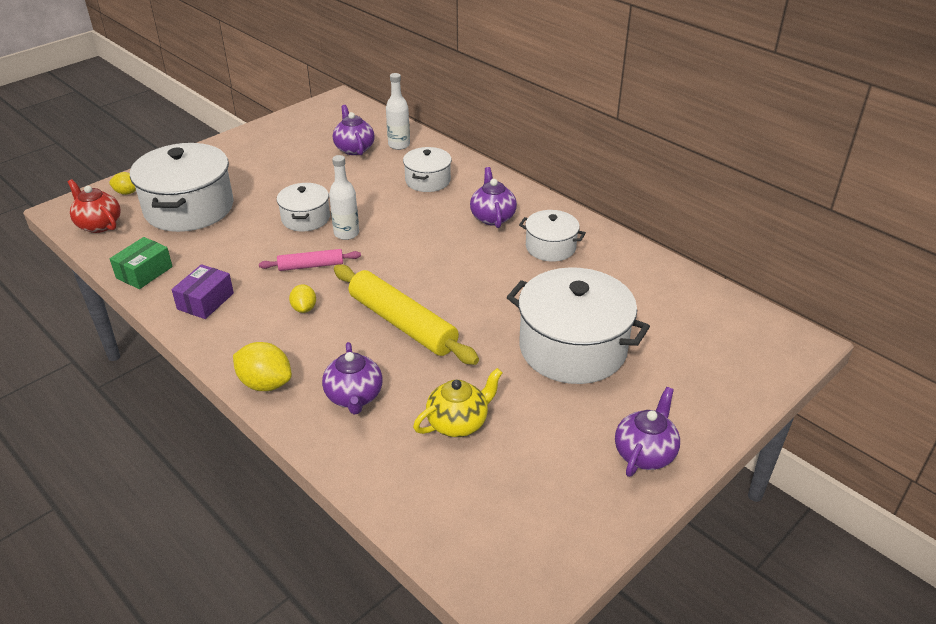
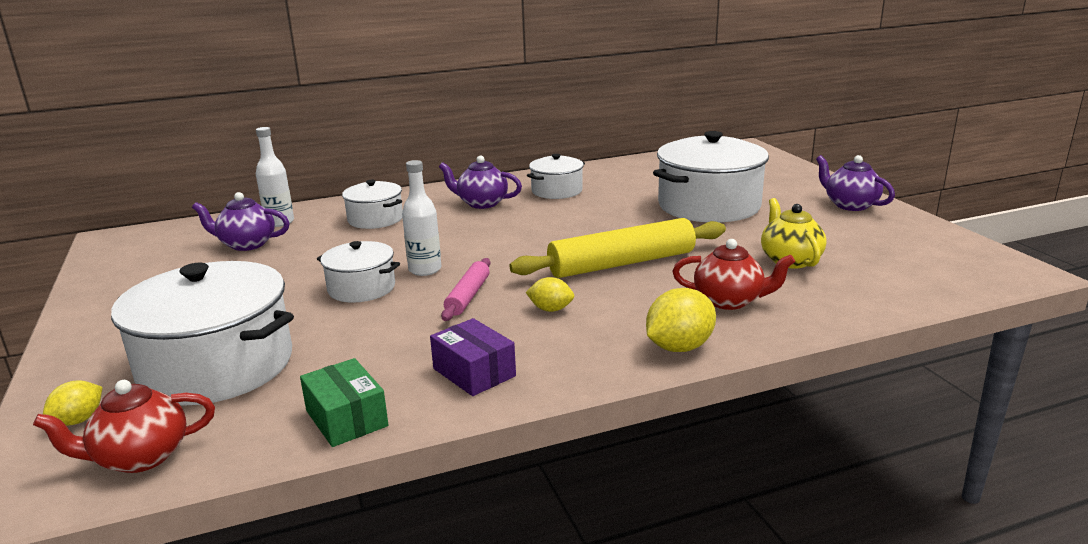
camera: 65 degrees left, 15 degrees down
purple teapot [322,342,382,414] -> red teapot [672,239,795,310]

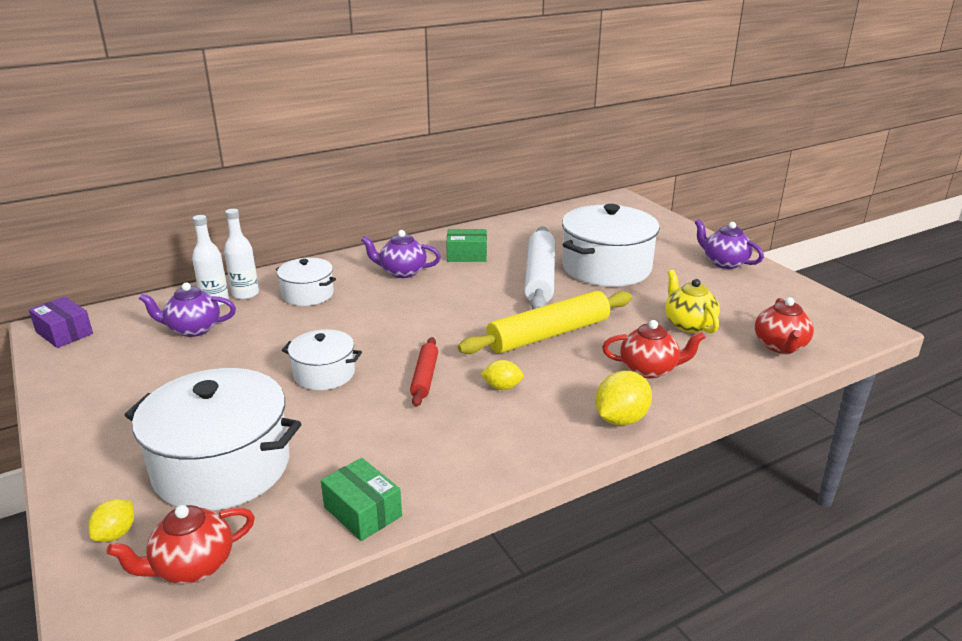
camera: 10 degrees left, 5 degrees up
white bottle [402,160,441,276] -> white bottle moved to [224,209,259,300]
purple box [430,318,516,396] -> purple box moved to [29,297,93,348]
pink rolling pin [441,258,490,321] -> red rolling pin [410,337,438,407]
white pot [527,154,585,199] -> green box [446,229,487,262]
none -> white rolling pin [524,226,555,309]
none -> red teapot [755,297,814,354]

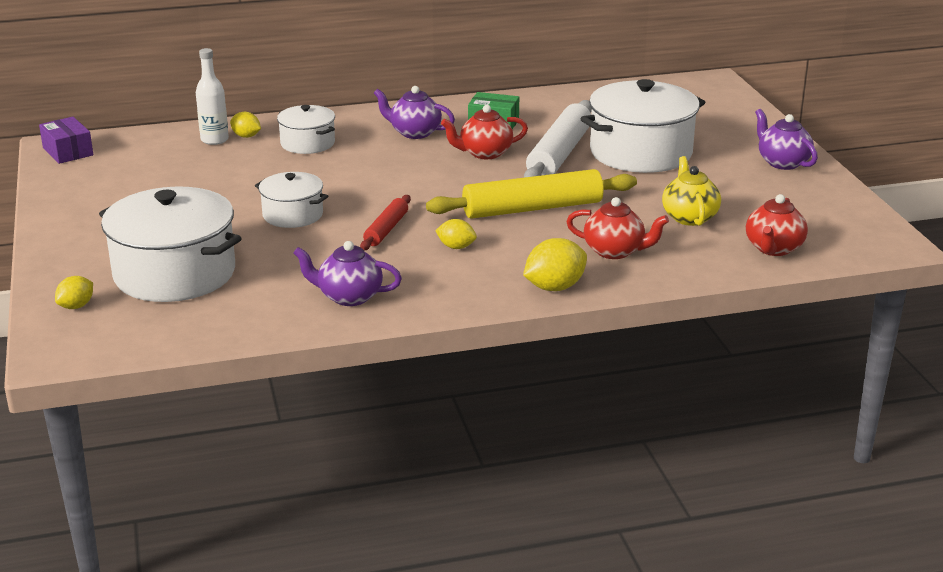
camera: 15 degrees right, 0 degrees up
red teapot [107,505,255,584] -> red teapot moved to [441,105,528,159]
purple teapot [139,283,236,337] -> purple teapot moved to [293,241,402,306]
white bottle [224,209,259,300] -> yellow lemon [230,112,261,138]
green box [321,458,402,541] -> none

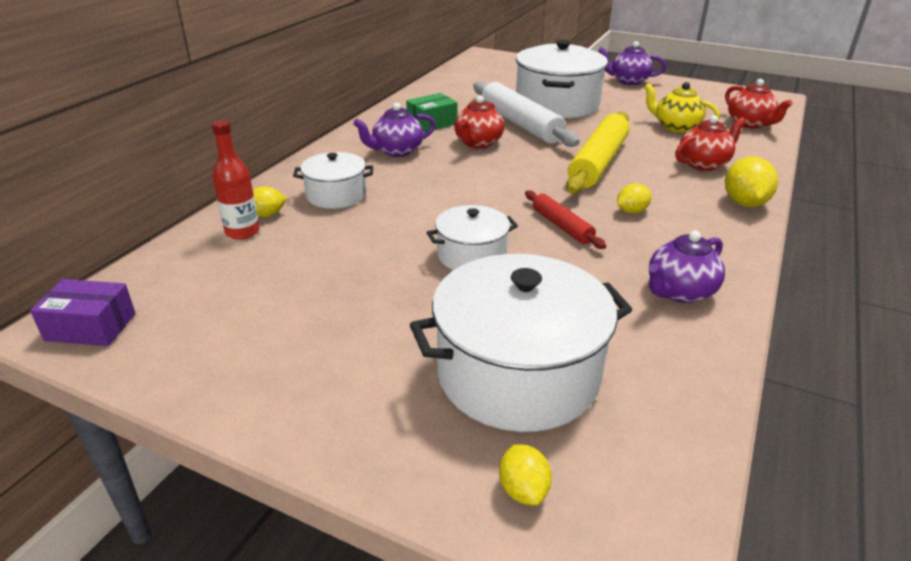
camera: 50 degrees left, 5 degrees up
white bottle [196,48,229,145] -> red bottle [212,120,260,240]

